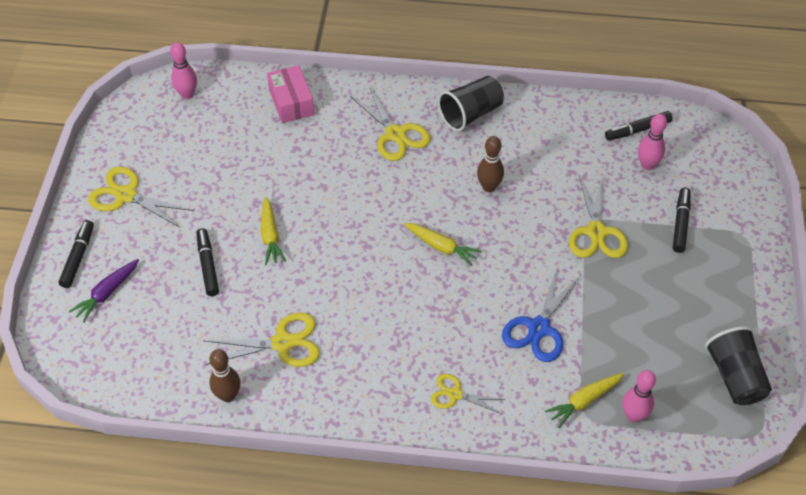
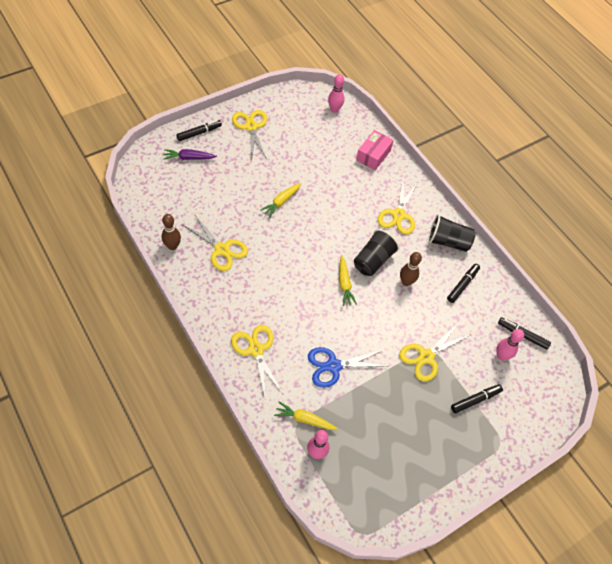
camera: 45 degrees right, 5 degrees up
black marker [197,228,219,296] -> black marker moved to [447,264,480,303]
yellow scissors [431,374,505,414] -> yellow scissors [231,325,283,397], size x1.63
black cup [705,326,772,405] -> black cup moved to [354,229,400,276]

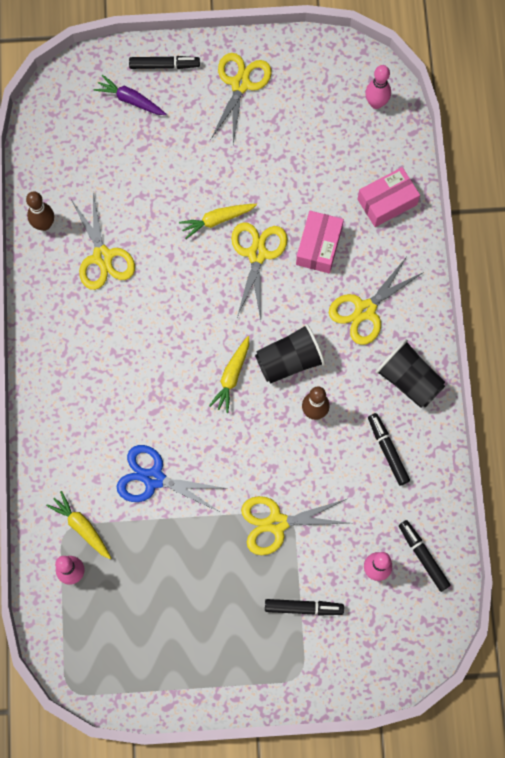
camera: 35 degrees right, 15 degrees up
yellow scissors [231,325,283,397] -> yellow scissors moved to [231,222,287,320]
black marker [447,264,480,303] -> black marker turned 90 degrees counterclockwise [368,413,410,486]
none -> pink box [296,211,344,273]

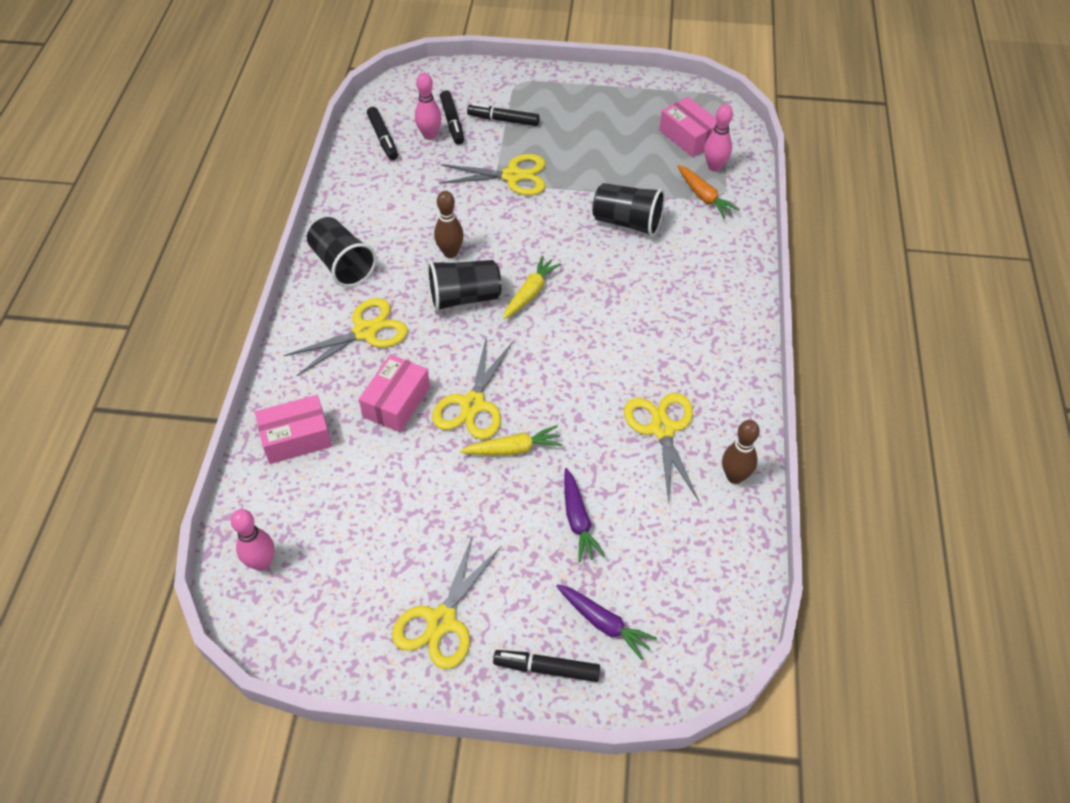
camera: 170 degrees left, 20 degrees down
yellow carrot [46,491,111,559] -> orange carrot [677,165,740,219]
blue scissors [116,445,228,511] -> black cup [592,183,665,237]
black marker [368,413,410,486] -> black marker moved to [440,91,464,145]
none -> purple carrot [564,468,605,563]
none -> pink box [659,97,716,157]

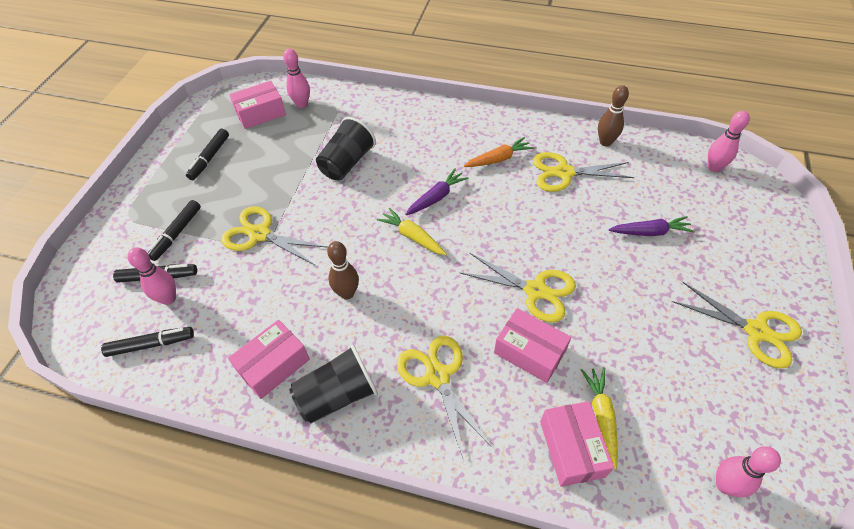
camera: 80 degrees left, 0 degrees up
black cup [427,260,502,312] -> none
yellow scissors [439,154,545,195] -> yellow scissors turned 75 degrees counterclockwise [221,206,328,265]
yellow carrot [460,425,563,455] -> yellow carrot moved to [581,368,618,470]
black marker [493,650,600,682] -> black marker moved to [186,129,229,180]
purple carrot [556,584,657,660] -> purple carrot moved to [405,169,468,215]
orange carrot [677,165,740,219] -> orange carrot moved to [464,137,534,167]
none -> pink box [228,320,310,399]
none -> pink bowling pin [708,111,750,172]

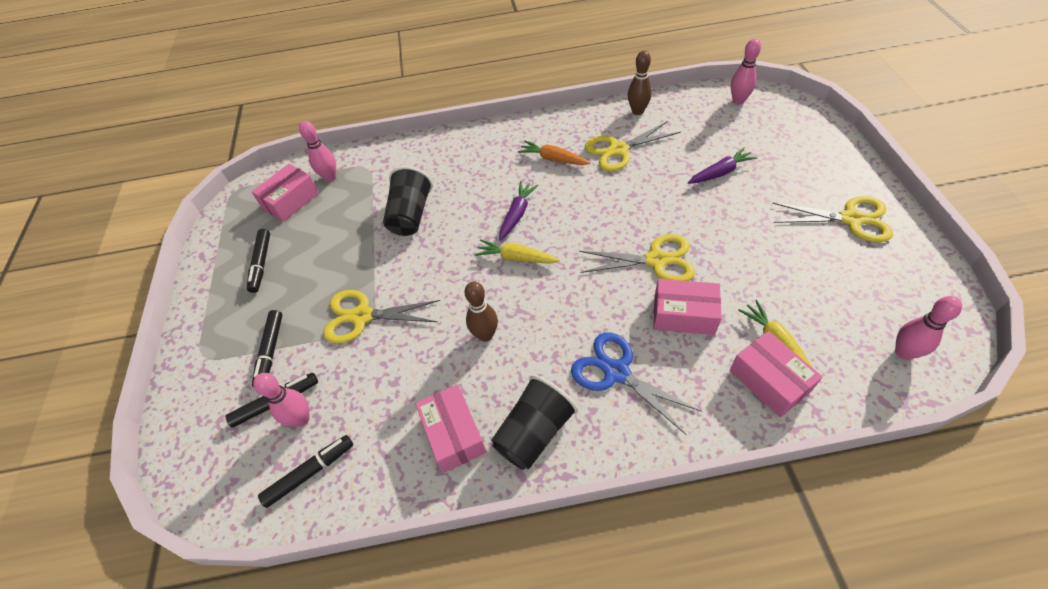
camera: 20 degrees left, 0 degrees up
pink box [228,320,310,399] -> pink box turned 45 degrees counterclockwise [415,384,487,473]
yellow scissors [397,336,491,458] -> blue scissors [571,332,703,435]
orange carrot [464,137,534,167] -> orange carrot turned 105 degrees counterclockwise [518,141,591,165]

